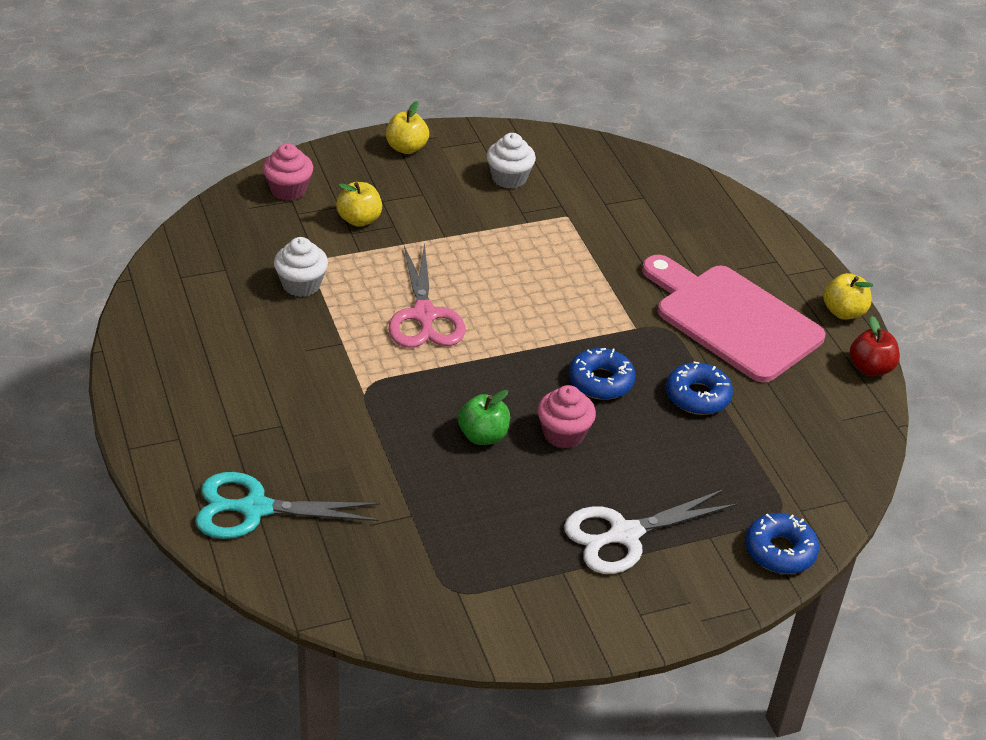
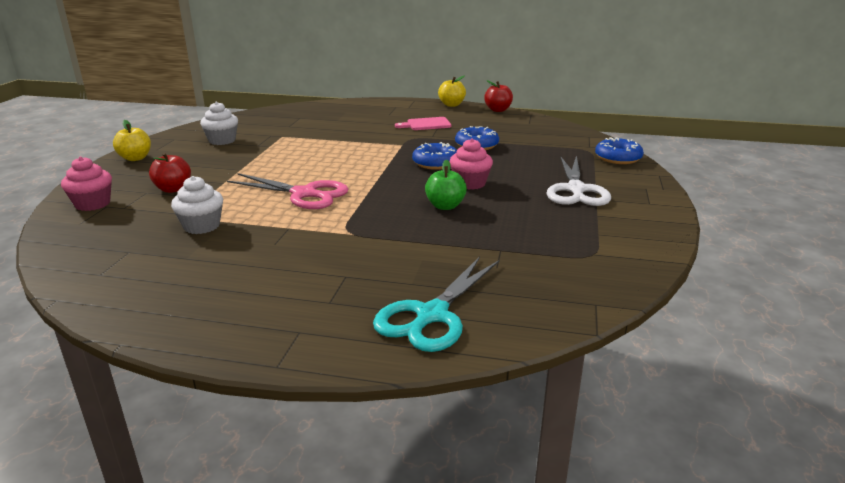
camera: 55 degrees left, 15 degrees down
yellow apple [336,182,382,227] -> red apple [149,153,191,193]
pink cutting board [642,255,825,382] -> pink cutting board [395,117,452,130], size x0.44

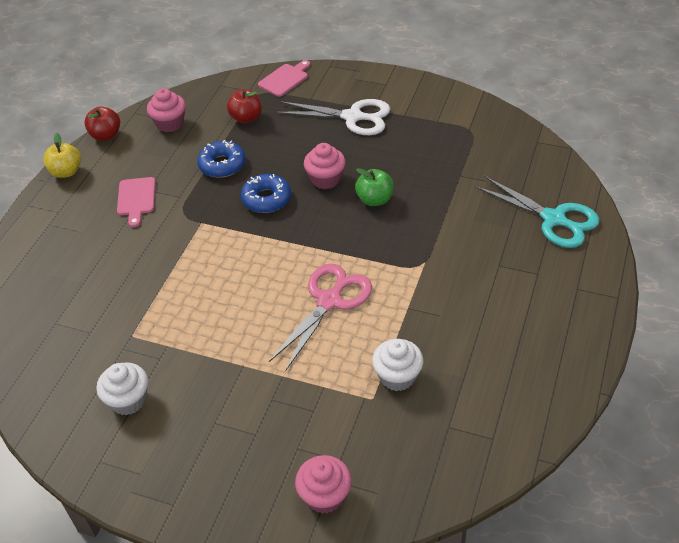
camera: 80 degrees left, 20 degrees up
yellow apple [113,120,151,161] -> none
red apple [149,153,191,193] -> red apple moved to [227,89,262,123]
blue donut [595,137,644,164] -> pink cutting board [258,60,310,97]
none -> pink cupcake [147,88,186,132]

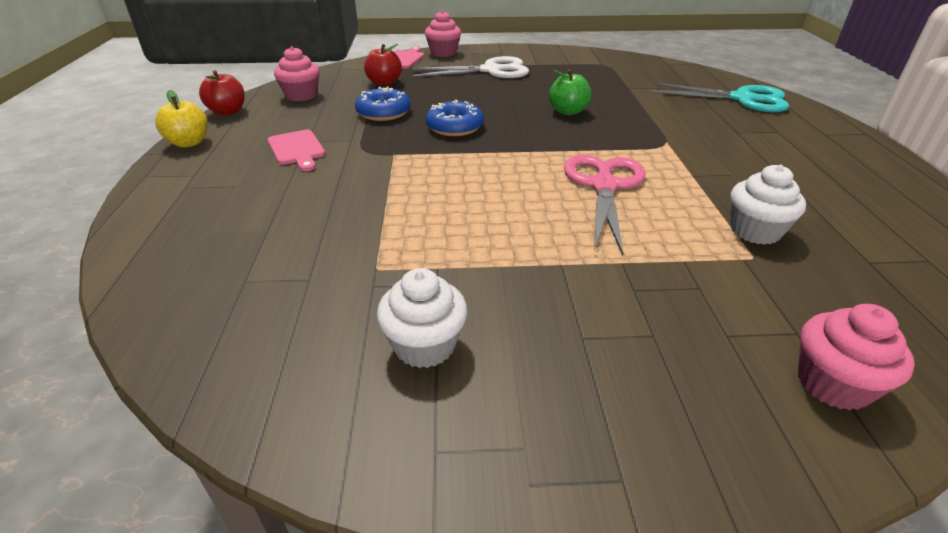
camera: 25 degrees left, 10 degrees down
pink cupcake [304,143,346,189] -> pink cupcake moved to [425,10,461,57]

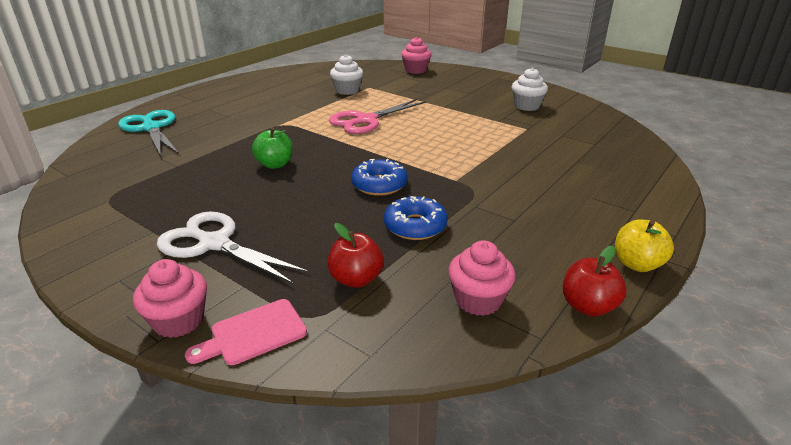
camera: 140 degrees left, 5 degrees down
pink cutting board [267,130,325,171] -> none

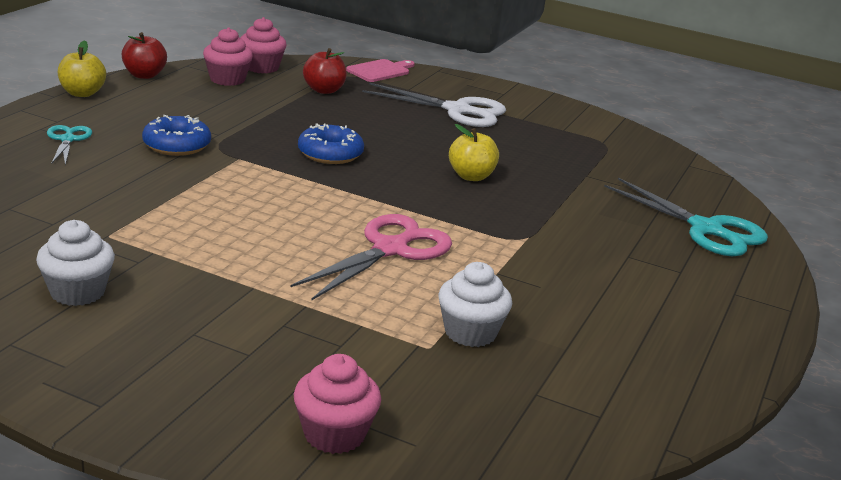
camera: 165 degrees right, 5 degrees down
pink cupcake [133,259,207,338] -> pink cupcake moved to [240,17,287,74]
green apple [252,127,293,169] -> yellow apple [449,124,499,181]
blue donut [384,196,448,240] -> blue donut moved to [142,115,211,156]
none -> turquoise scissors [47,125,92,165]

